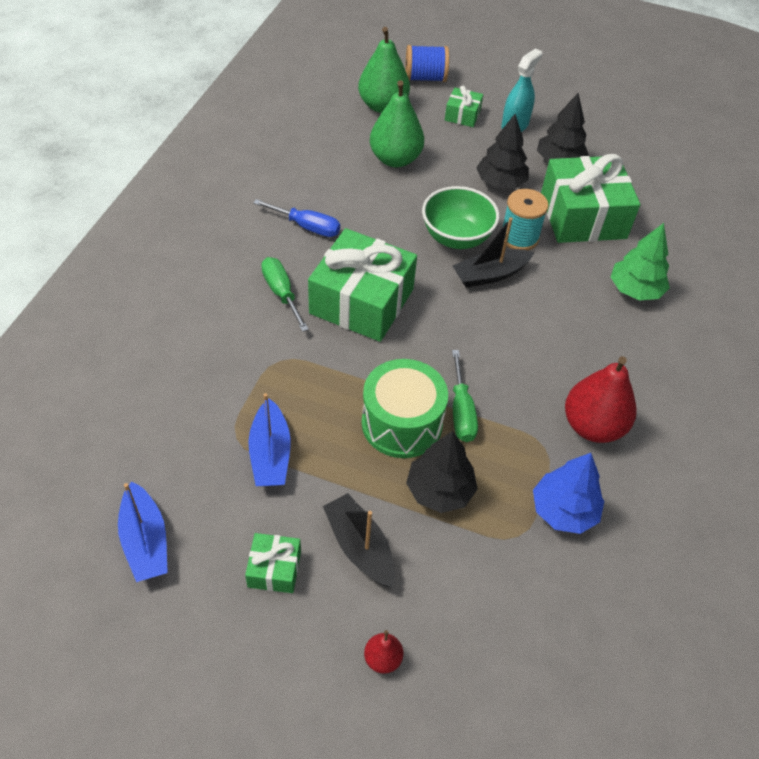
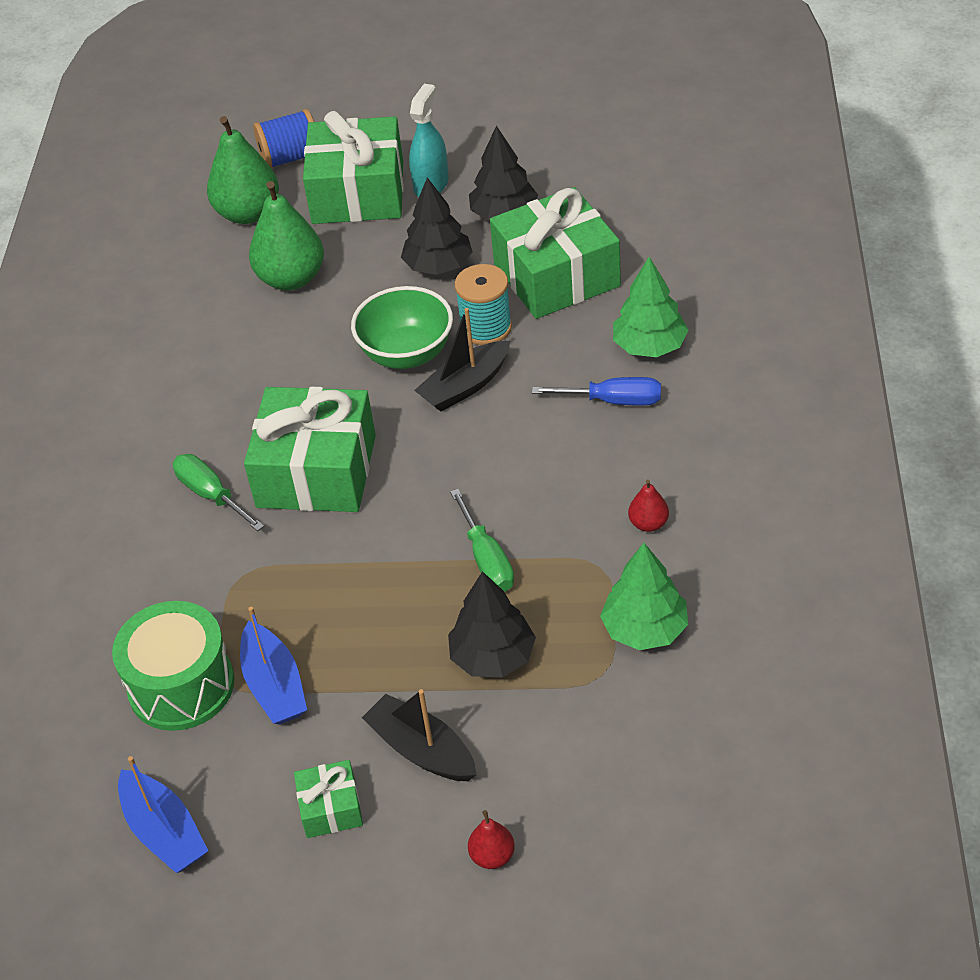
camera: 10 degrees left, 5 degrees down
blue screwdriver [253,199,340,237] -> blue screwdriver moved to [532,377,661,405]
green drum [362,359,448,458] -> green drum moved to [112,601,235,731]
green gift [445,86,483,127] -> green gift [303,111,404,224], size x2.15
blue tree [533,453,604,534] -> green tree [600,543,688,650]
red pear [565,356,636,443] -> red pear [628,479,669,532], size x0.47

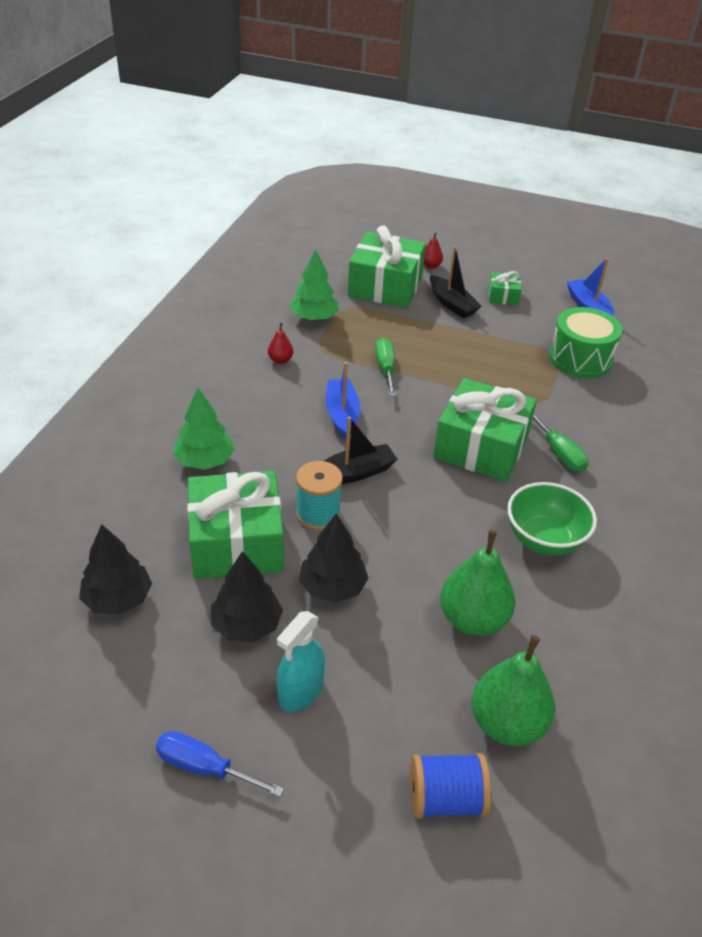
camera: 170 degrees left, 5 degrees down
blue boat [240,607,307,725] -> blue boat moved to [326,362,360,439]
green gift [303,111,404,224] -> green gift moved to [348,225,426,308]
green bowl [351,286,453,369] -> green bowl moved to [507,482,597,556]
black tree [448,571,536,677] -> black tree moved to [79,524,152,615]
blue screwdriver [532,377,661,405] -> blue screwdriver moved to [156,731,284,797]

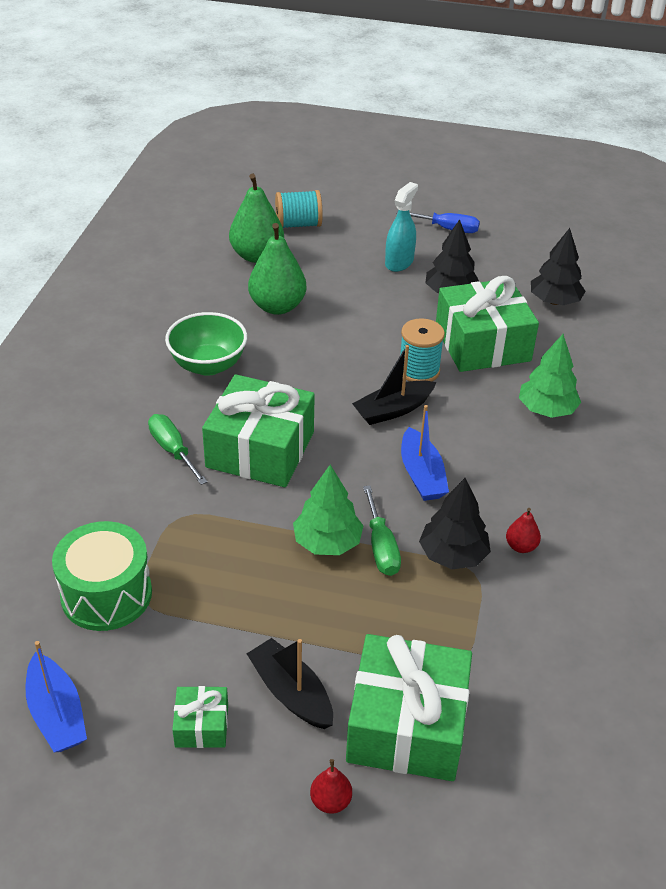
camera: 175 degrees right, 0 degrees up
green tree [289,249,339,321] -> green tree moved to [293,465,363,555]
black tree [299,513,369,603] -> black tree moved to [419,478,491,569]
blue spool [410,753,491,819] -> turquoise spool [275,190,323,228]

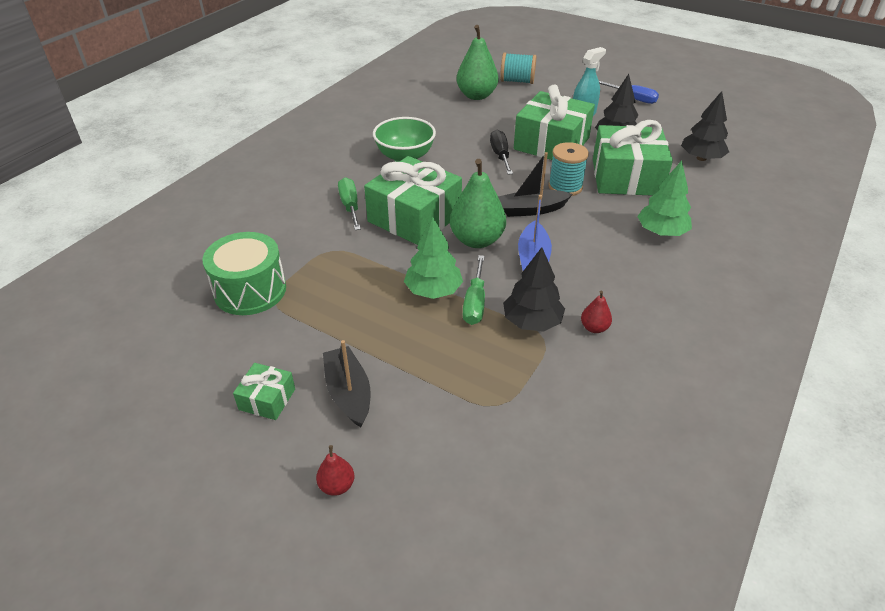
camera: 20 degrees right, 0 degrees up
blue boat [25,641,87,752] -> none
green pear [248,223,307,315] -> green pear moved to [450,159,506,248]
green gift [346,634,472,781] -> green gift moved to [514,84,595,160]
none -> black screwdriver [490,130,513,174]

